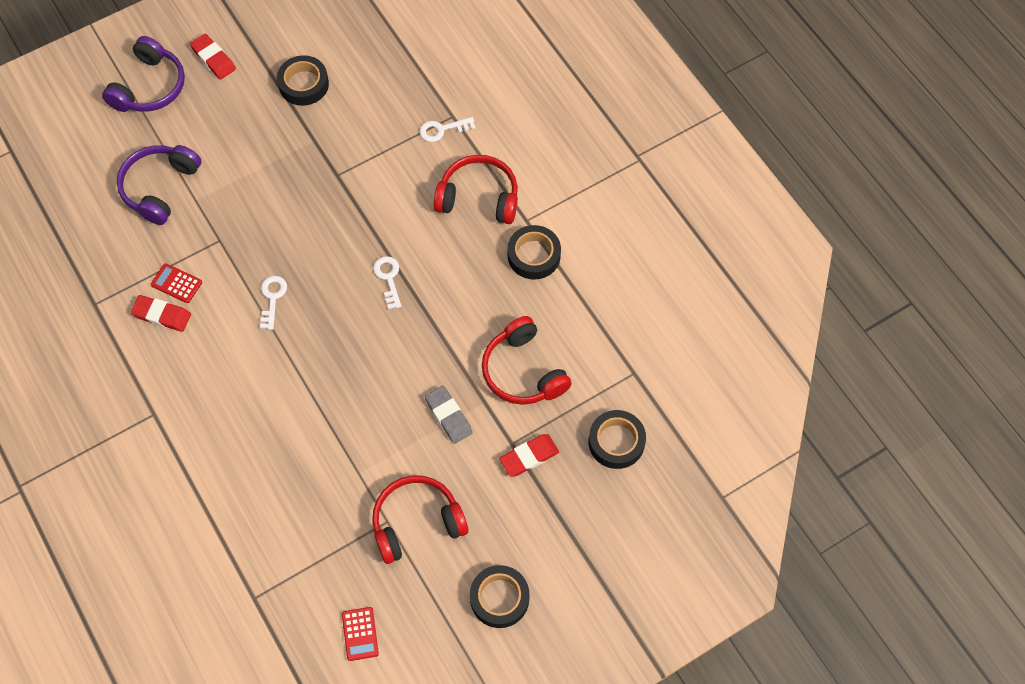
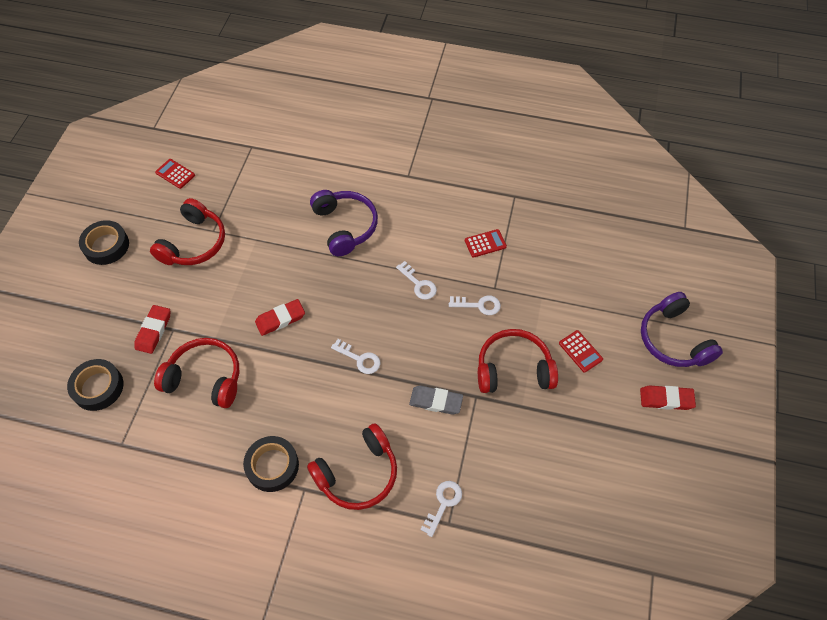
camera: 135 degrees right, 5 degrees down
purple headphones [117,145,201,225] -> purple headphones moved to [310,190,378,256]
red eraser [131,295,191,332] -> red eraser moved to [255,299,305,336]
black tape [277,55,329,106] -> none
grey eraser [425,386,473,444] -> grey eraser moved to [409,385,463,415]
none -> white key [449,295,501,315]
none -> red headphones [478,329,558,393]
none -> red calculator [559,330,603,373]

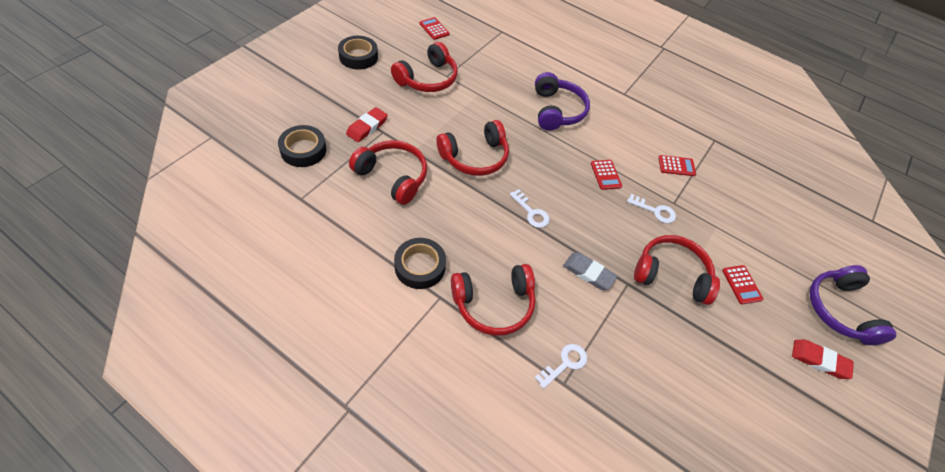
camera: 15 degrees right, 5 degrees down
red eraser [255,299,305,336] -> red headphones [437,120,509,176]
white key [396,261,437,300] -> red calculator [591,160,622,190]

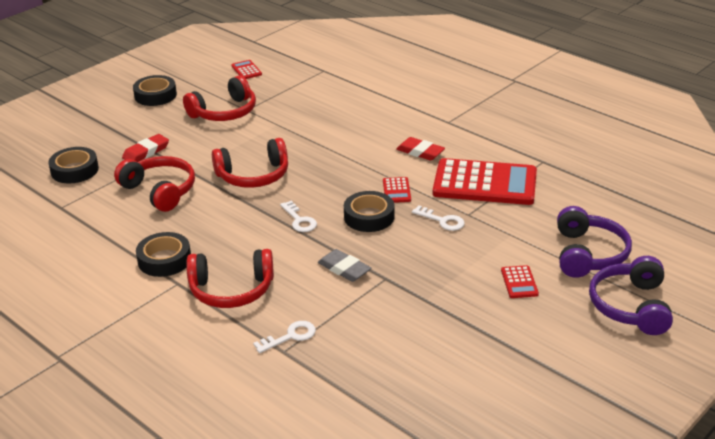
camera: 15 degrees right, 20 degrees down
purple headphones [535,72,590,131] -> purple headphones moved to [557,206,632,278]
red headphones [634,235,720,305] -> none
red calculator [658,155,696,176] -> red calculator [433,158,537,205], size x2.45
red eraser [792,340,854,379] -> red eraser moved to [396,137,445,161]
none -> black tape [344,191,395,232]

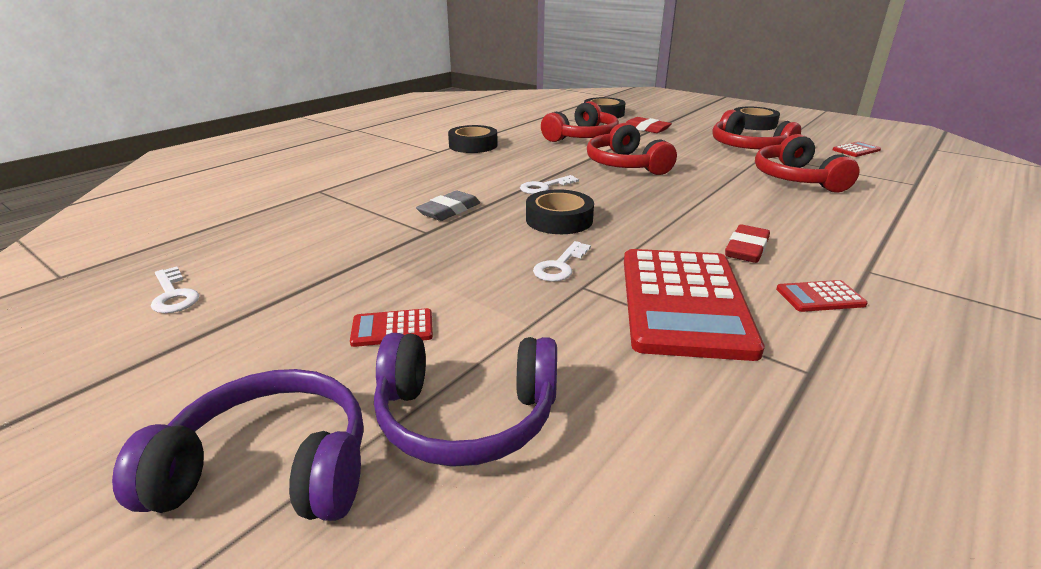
camera: 85 degrees right, 5 degrees down
red headphones [186,249,274,308] -> red headphones moved to [755,134,860,193]
white key [253,321,316,353] -> white key moved to [151,267,199,313]
red calculator [383,177,411,203] -> red calculator moved to [776,280,868,312]

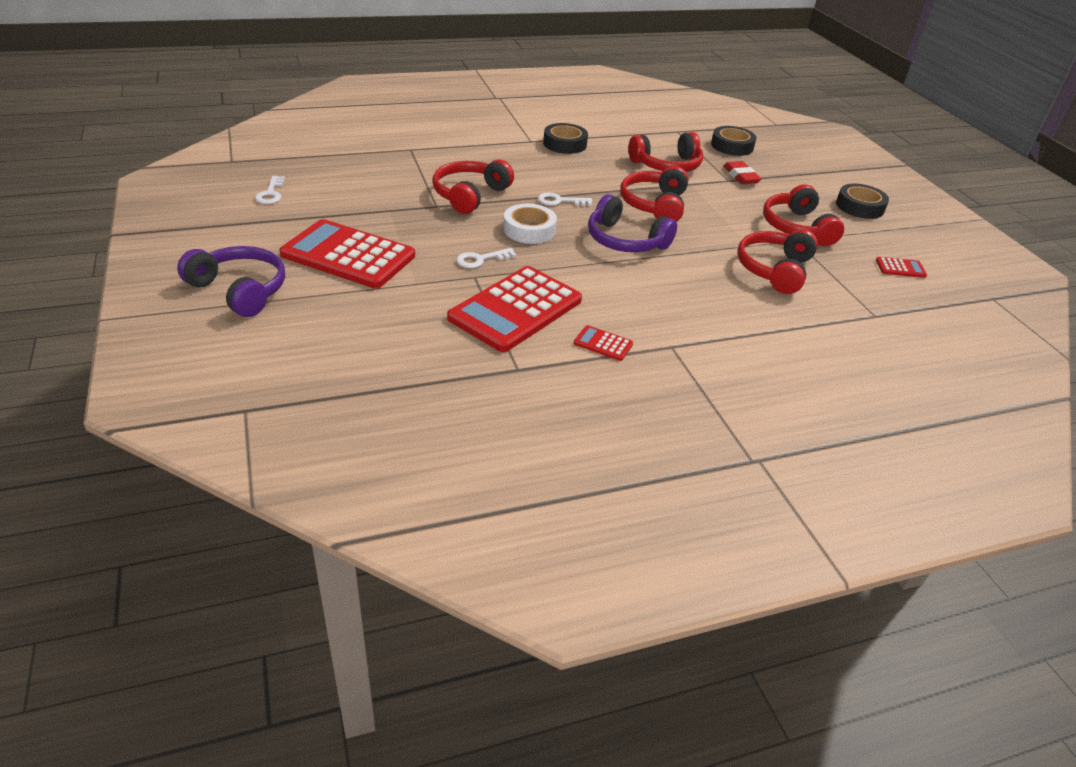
camera: 30 degrees right, 10 degrees up
red calculator [350,308,433,347] -> red calculator [279,219,415,289], size x2.45
purple headphones [374,333,557,467] -> purple headphones moved to [588,194,677,252]
grey eraser [416,190,480,221] -> red headphones [433,159,514,214]
black tape [526,189,594,234] -> white tape [503,204,557,244]
red eraser [725,224,770,263] -> none

